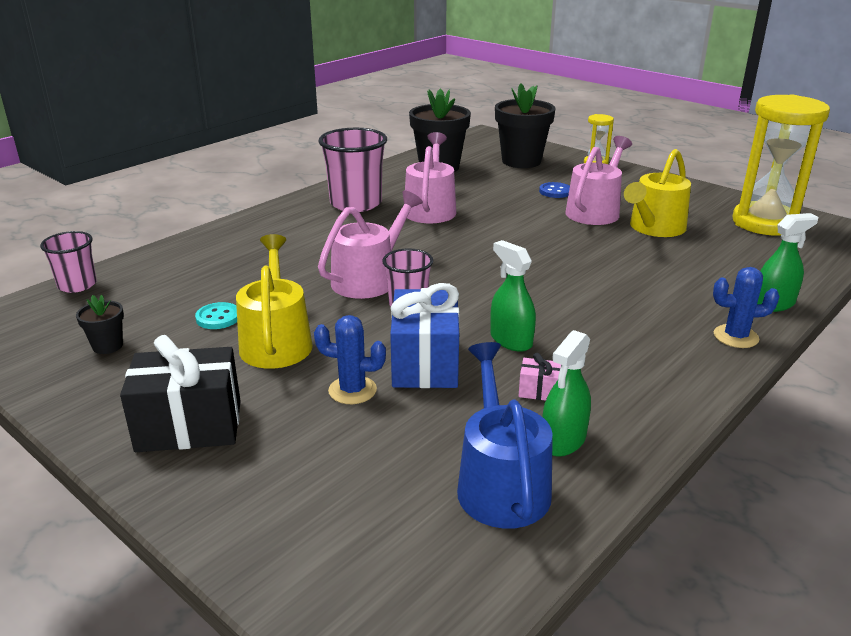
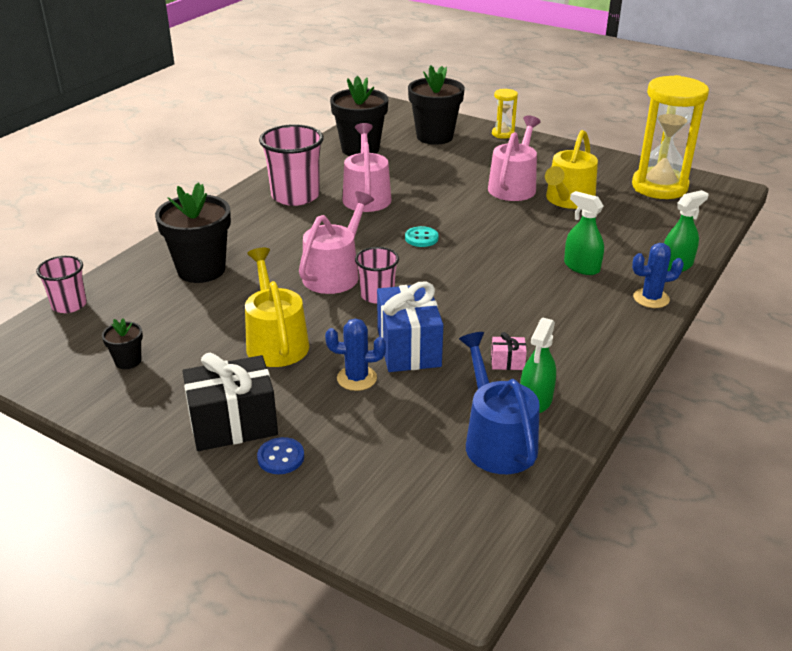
camera: 10 degrees left, 5 degrees up
turquoise button [195,302,237,329] -> turquoise button moved to [405,226,438,247]
green spray bottle [490,240,536,352] -> green spray bottle moved to [564,191,604,275]
blue button [539,182,570,198] -> blue button moved to [257,437,304,474]
none -> black flower pot [155,182,231,283]

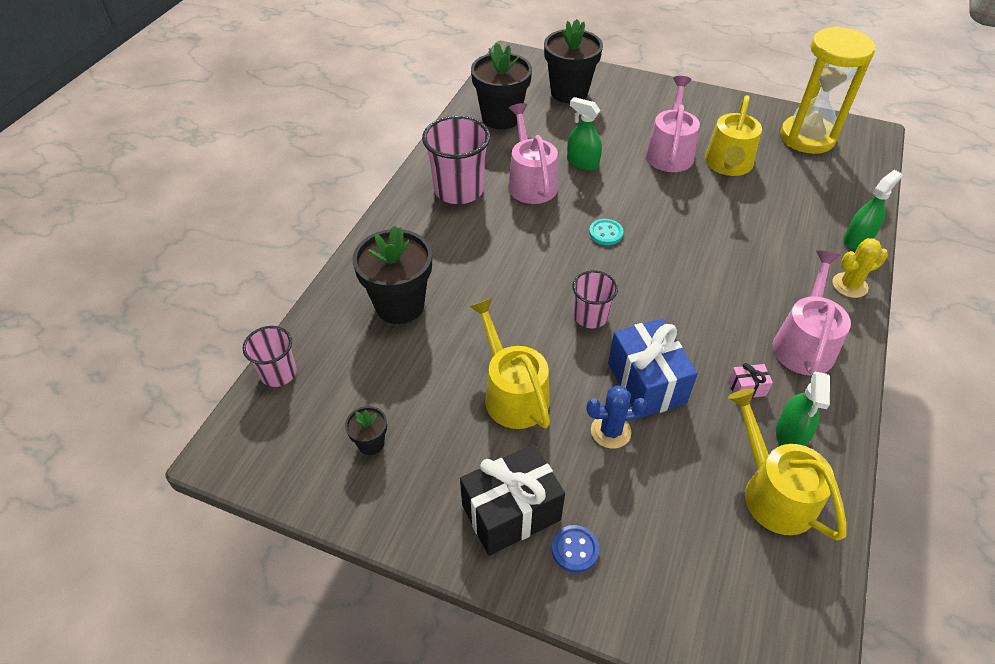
camera: 10 degrees left, 15 degrees up
pink watering can [299,191,374,294] -> pink watering can moved to [773,251,851,375]
blue watering can [459,332,540,474] -> yellow watering can [728,388,846,541]
yellow hourglass [492,89,518,139] -> none
green spray bottle [564,191,604,275] -> green spray bottle moved to [567,97,602,170]
blue cactus [632,243,684,308] -> yellow cactus [832,238,888,298]

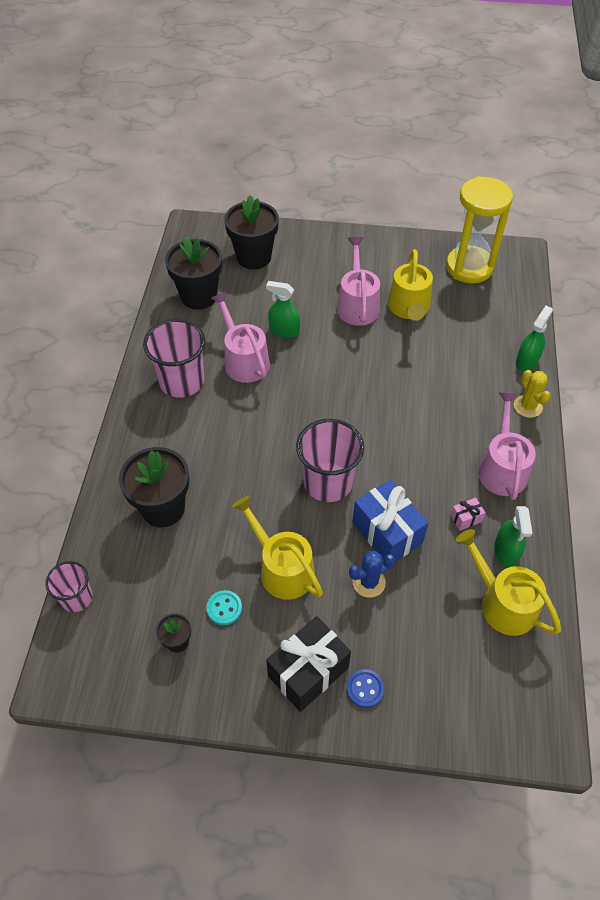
camera: 15 degrees left, 5 degrees up
pink cup [572,270,618,328] -> pink cup [296,419,364,502], size x1.71
turquoise button [589,219,623,245] -> turquoise button moved to [207,590,242,625]
yellow cactus [832,238,888,298] -> yellow cactus turned 75 degrees counterclockwise [514,370,551,418]

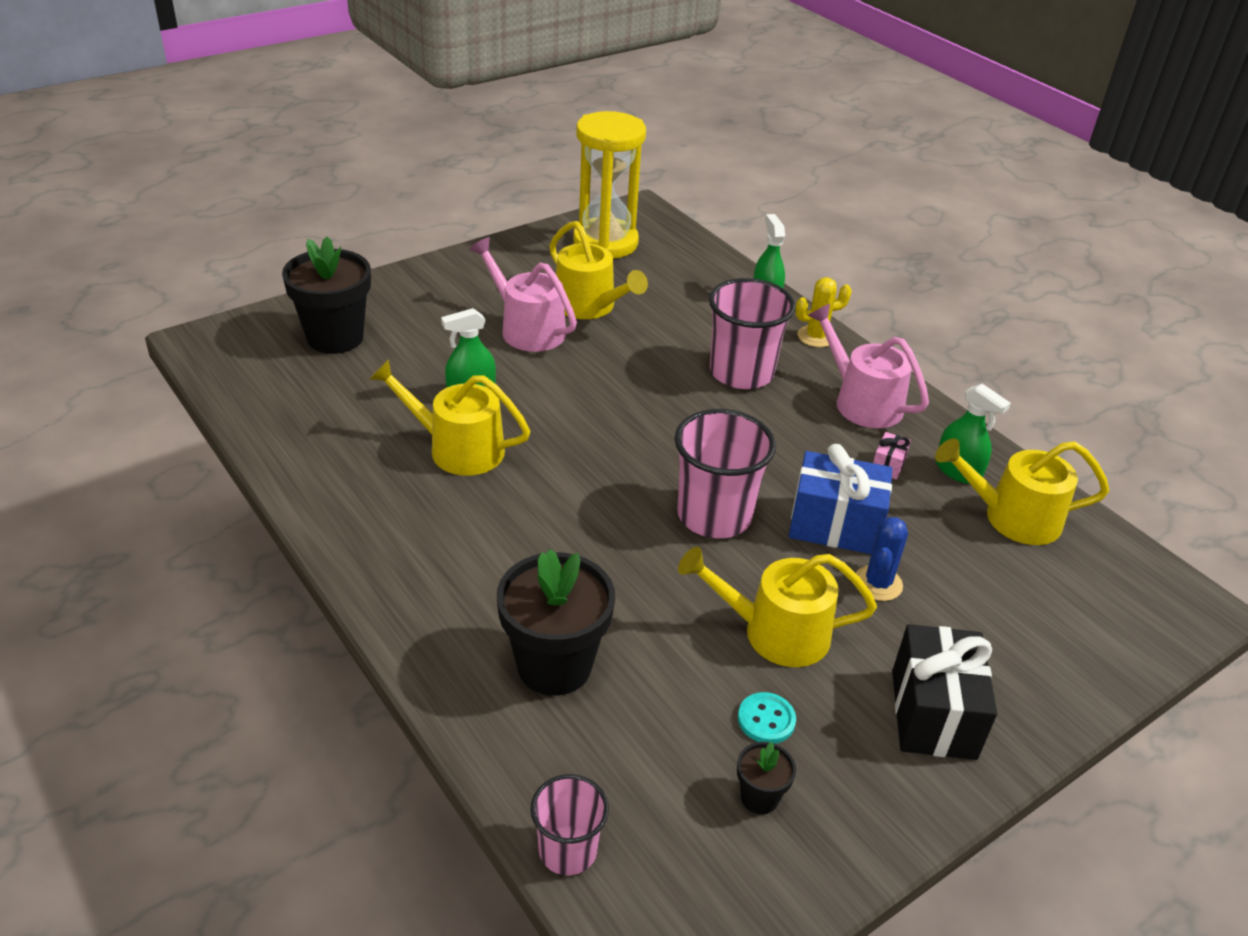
camera: 45 degrees left, 15 degrees down
pink cup [143,319,205,397] -> pink cup moved to [709,278,795,389]
black flower pot [165,236,222,310] -> none
pink watering can [211,292,270,383] -> yellow watering can [369,359,530,476]
blue button [347,669,384,708] -> none
yellow cactus [514,370,551,418] -> yellow cactus turned 45 degrees counterclockwise [795,277,852,347]

